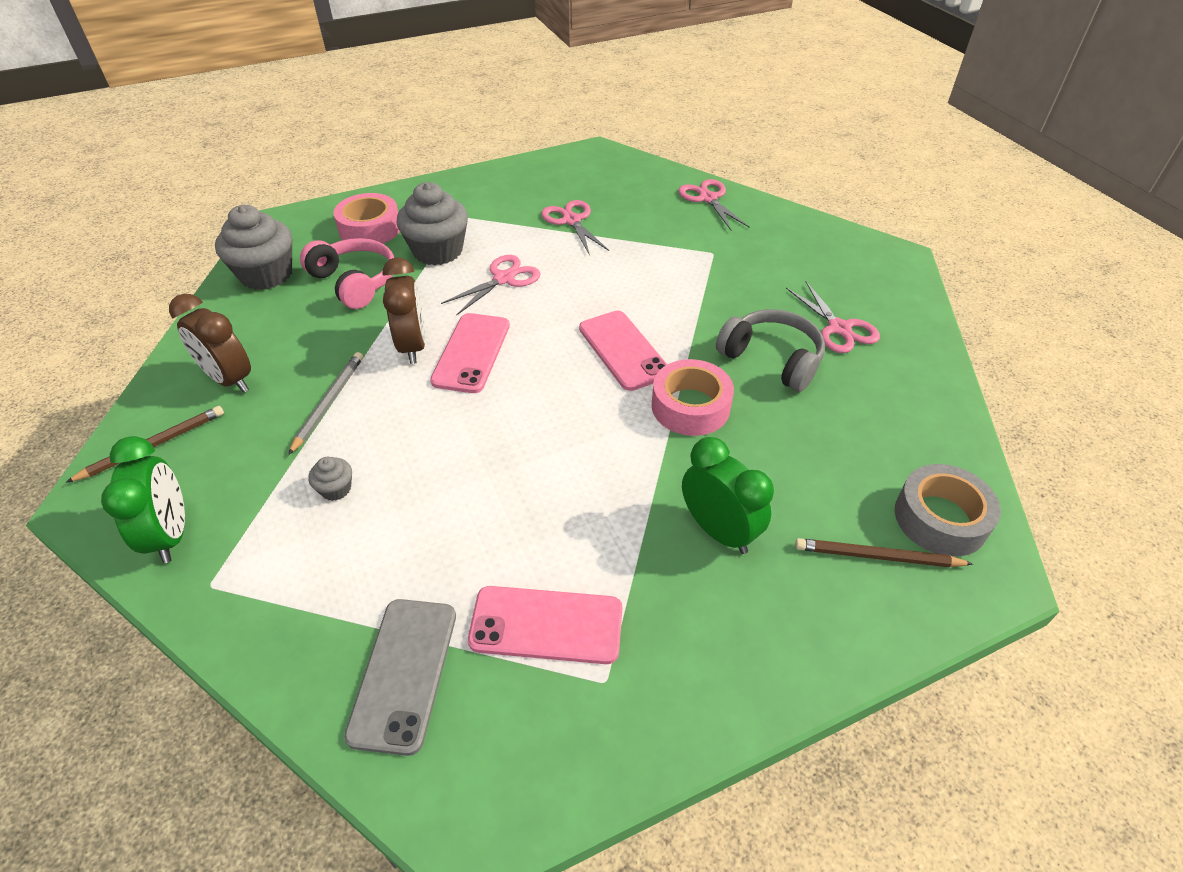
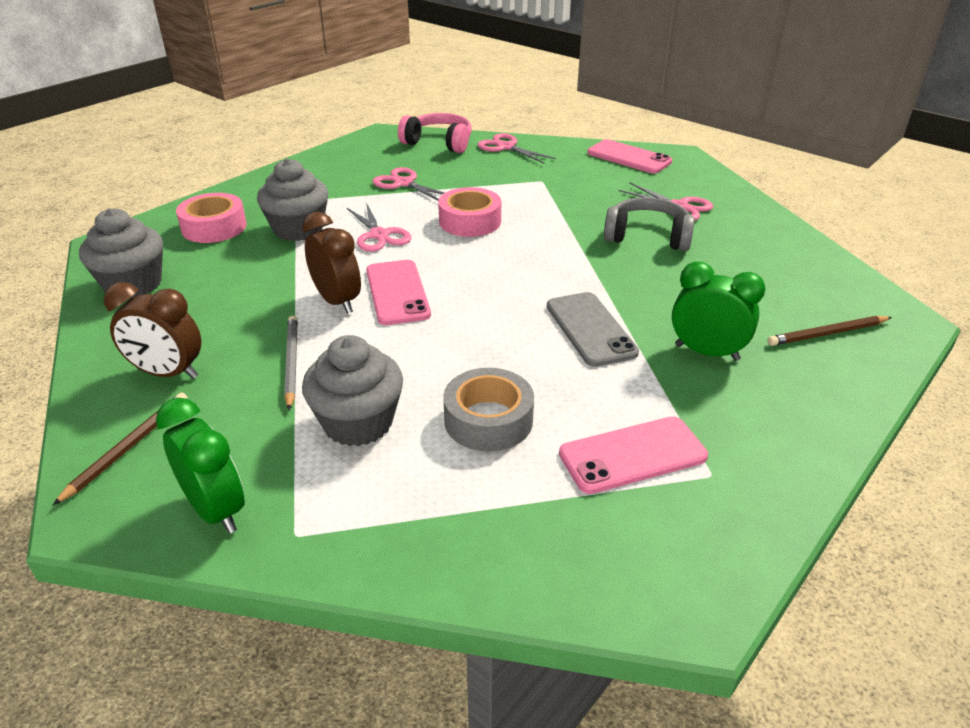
camera: 25 degrees left, 10 degrees down
pink headphones [300,238,394,309] -> pink headphones moved to [398,113,472,153]
grey cupcake [308,457,352,501] -> grey cupcake [302,335,403,446], size x2.23
grey phone [344,599,456,756] -> grey phone moved to [547,292,639,367]
pink scissors [441,255,541,316] -> pink scissors turned 135 degrees clockwise [347,203,411,252]
pink phone [579,311,667,391] -> pink phone moved to [587,139,672,173]
pink tape [652,359,734,436] -> pink tape moved to [438,187,501,237]
grey tape [895,464,1001,557] -> grey tape moved to [443,368,534,452]

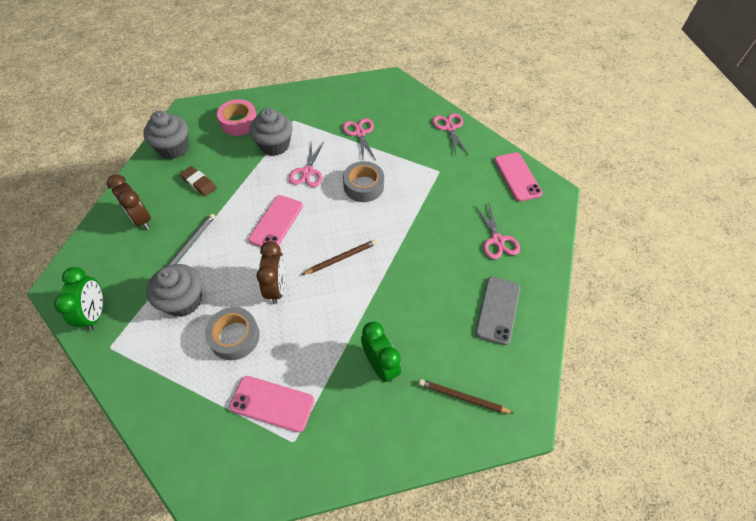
camera: 35 degrees right, 20 degrees up
brown pencil [53,393,188,505] -> brown pencil moved to [302,240,377,275]
brown clock [302,212,361,314] -> brown clock moved to [256,241,286,304]
pink headphones [398,113,472,153] -> none
pink tape [438,187,501,237] -> grey tape [343,161,384,202]
grey phone [547,292,639,367] -> grey phone moved to [475,277,520,345]
grey headphones [604,197,695,251] -> none
none -> brown eraser [180,166,217,196]

